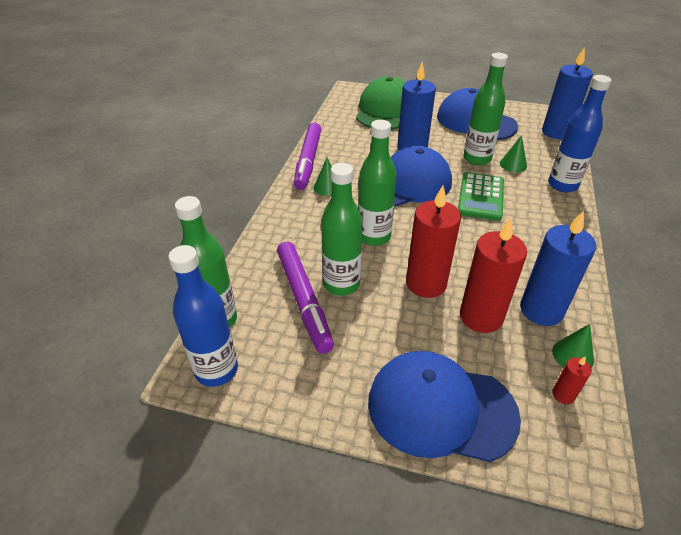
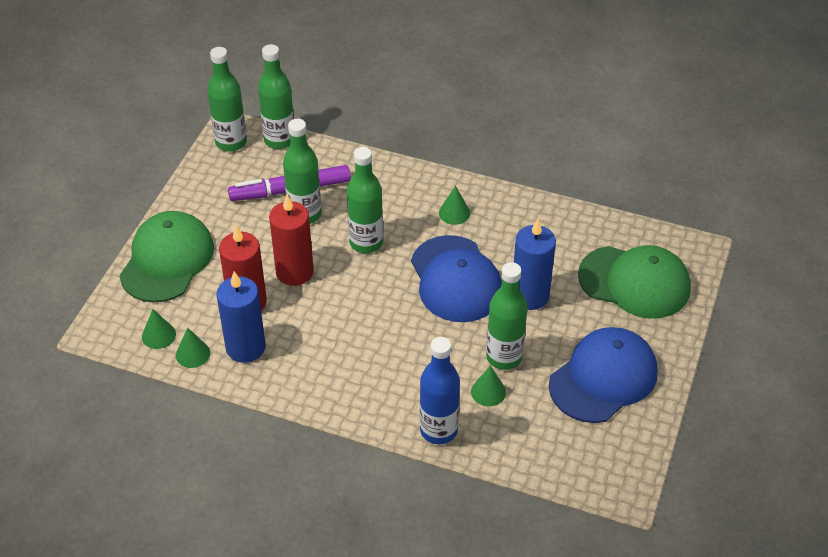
camera: 95 degrees right, 5 degrees up
blue bottle [168,245,238,387] -> green bottle [207,47,247,152]
purple marker [294,122,321,190] -> none
blue cap [368,351,521,462] -> green cap [119,211,214,303]
green calculator [458,172,504,221] -> none
blue candle [542,47,593,139] -> none
red candle [552,356,592,404] -> green cone [142,309,176,349]

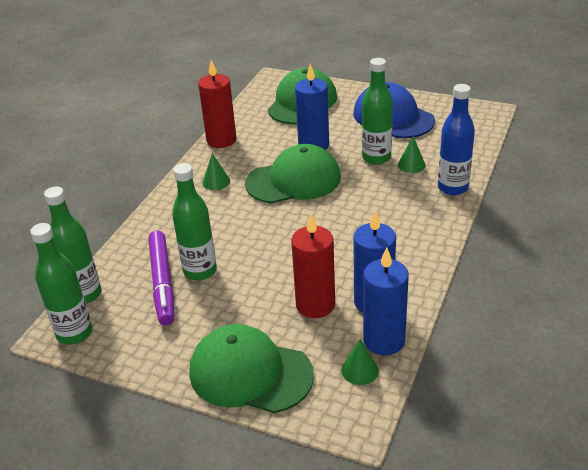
camera: 85 degrees left, 10 degrees down
green cone [176,328,210,368] -> blue candle [363,247,409,355]
red candle [269,195,314,286] -> red candle moved to [198,60,237,148]
green bottle [347,147,383,253] -> none
blue cap [411,235,502,322] -> green cap [245,144,341,204]

